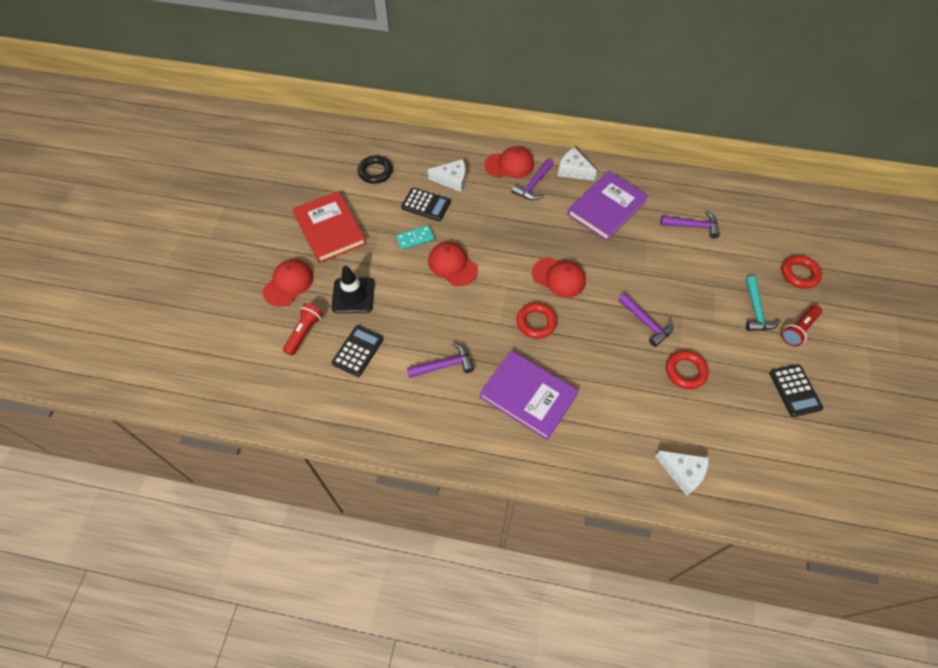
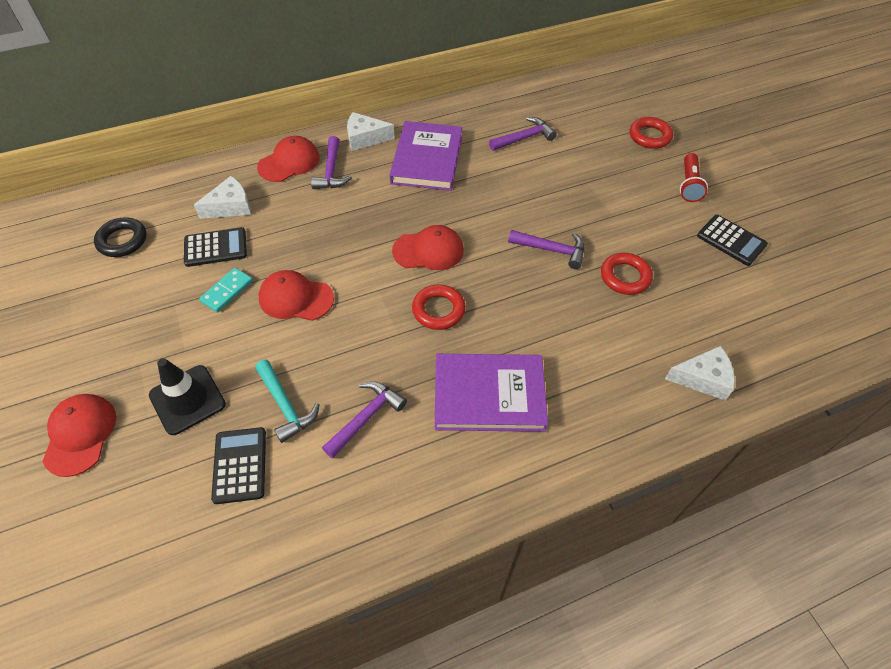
camera: 35 degrees left, 5 degrees down
red flashlight [283,303,323,355] -> none
red book [292,191,366,263] -> none
turquoise hammer [746,276,781,331] -> turquoise hammer moved to [255,360,320,443]

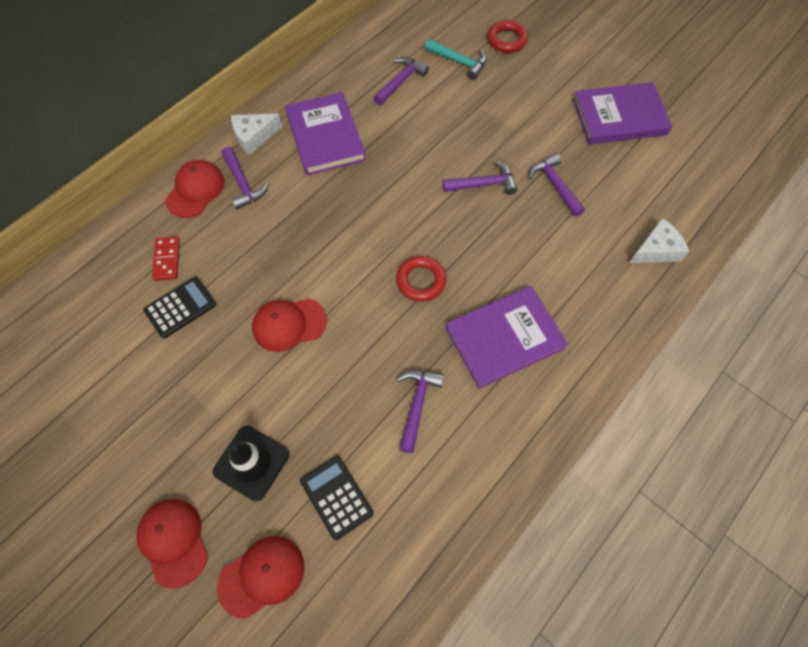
camera: 25 degrees left, 10 degrees up
black ring [94,218,147,257] -> none
white cheese [194,176,251,219] -> red domino [152,237,180,281]
turquoise domino [199,268,253,312] -> none
turquoise hammer [255,360,320,443] -> turquoise hammer moved to [425,39,487,80]
red cap [392,225,464,270] -> red cap moved to [217,536,304,619]
red ring [601,253,653,295] -> purple hammer [529,153,585,217]
red flashlight [680,153,708,202] -> none
black calculator [697,215,768,266] -> purple book [573,82,673,144]

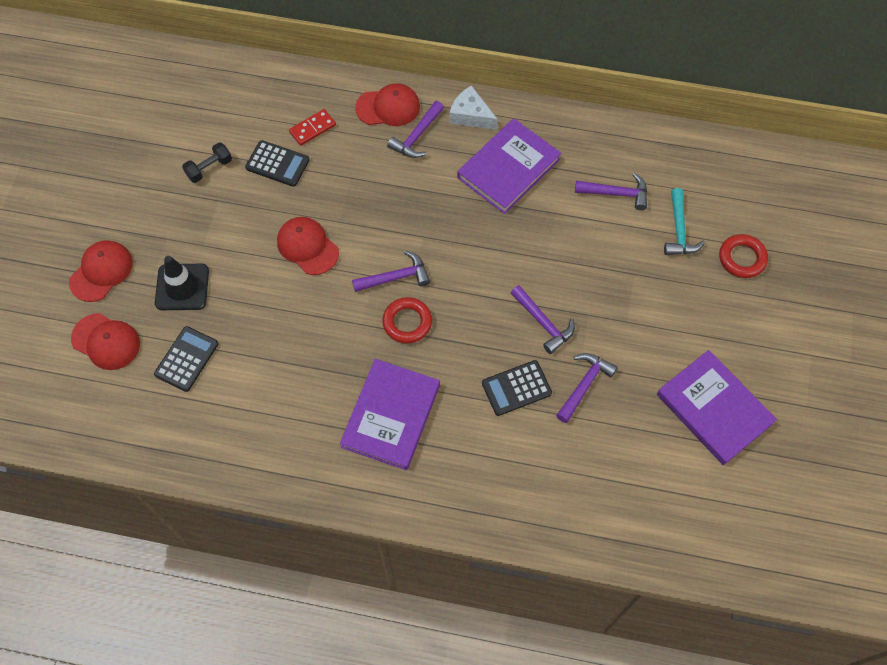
camera: 60 degrees right, 0 degrees up
purple hammer [396,370,444,453] -> purple hammer moved to [352,251,430,292]
purple book [446,286,568,389] -> purple book turned 75 degrees clockwise [340,359,440,470]
white cheese [630,218,689,263] -> none
none -> black dumbbell [182,142,232,183]
none -> black calculator [482,360,552,416]

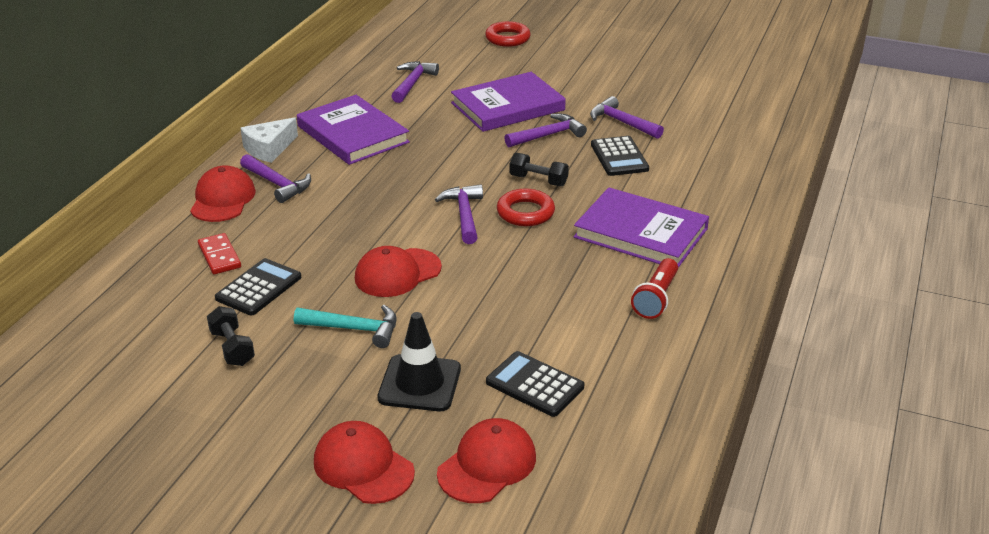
camera: 80 degrees left, 30 degrees down
purple book [657,350,777,465] -> purple book moved to [451,72,566,132]
turquoise hammer [664,188,705,255] -> turquoise hammer moved to [294,305,397,348]
none -> black dumbbell [510,153,569,186]
none -> red flashlight [631,258,678,319]

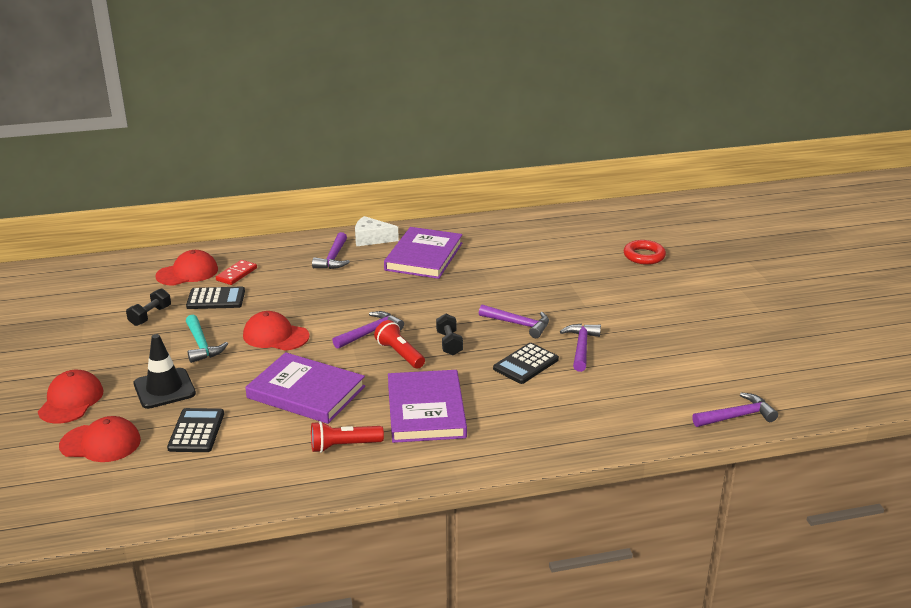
camera: 55 degrees right, 5 degrees down
red cap [190,165,256,222] -> red cap moved to [155,250,218,286]
purple hammer [391,61,439,103] -> purple hammer moved to [692,393,778,427]
purple book [451,72,566,132] -> purple book moved to [245,352,365,424]
red ring [497,189,555,226] -> red flashlight [374,320,425,369]

